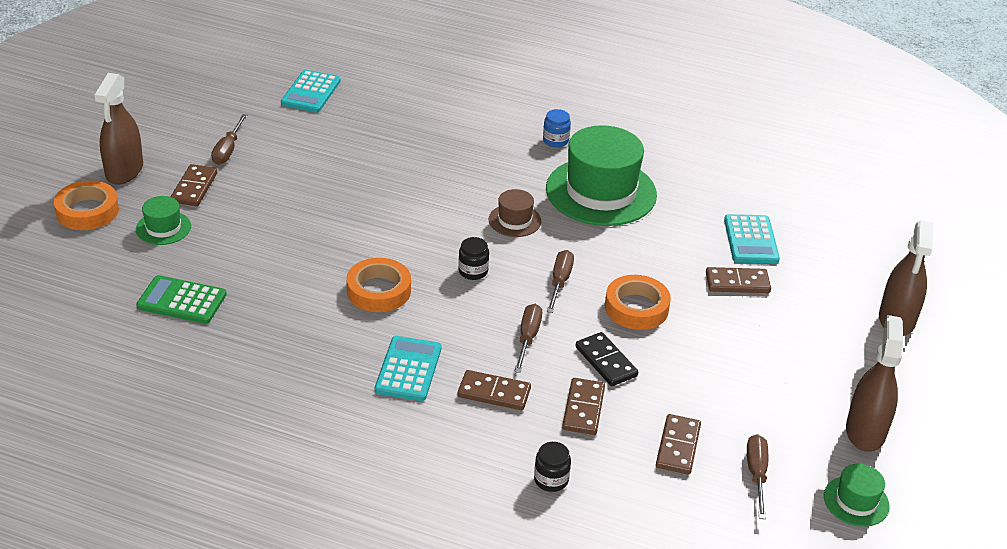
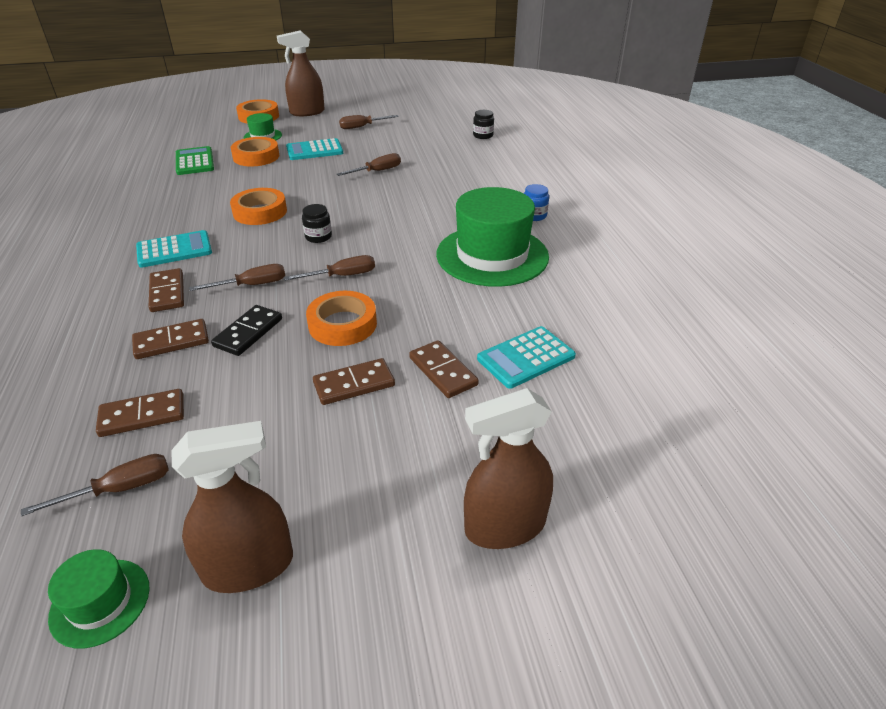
camera: 60 degrees right, 0 degrees up
brown domino [171,164,217,206] -> brown domino moved to [313,358,395,405]
turquoise calculator [281,70,341,112] -> turquoise calculator moved to [286,138,343,160]
brown hat [489,189,541,237] -> none
black jar [534,442,571,492] -> black jar moved to [473,110,494,139]
none -> orange tape [231,137,279,167]
none -> brown screwdriver [337,153,401,176]

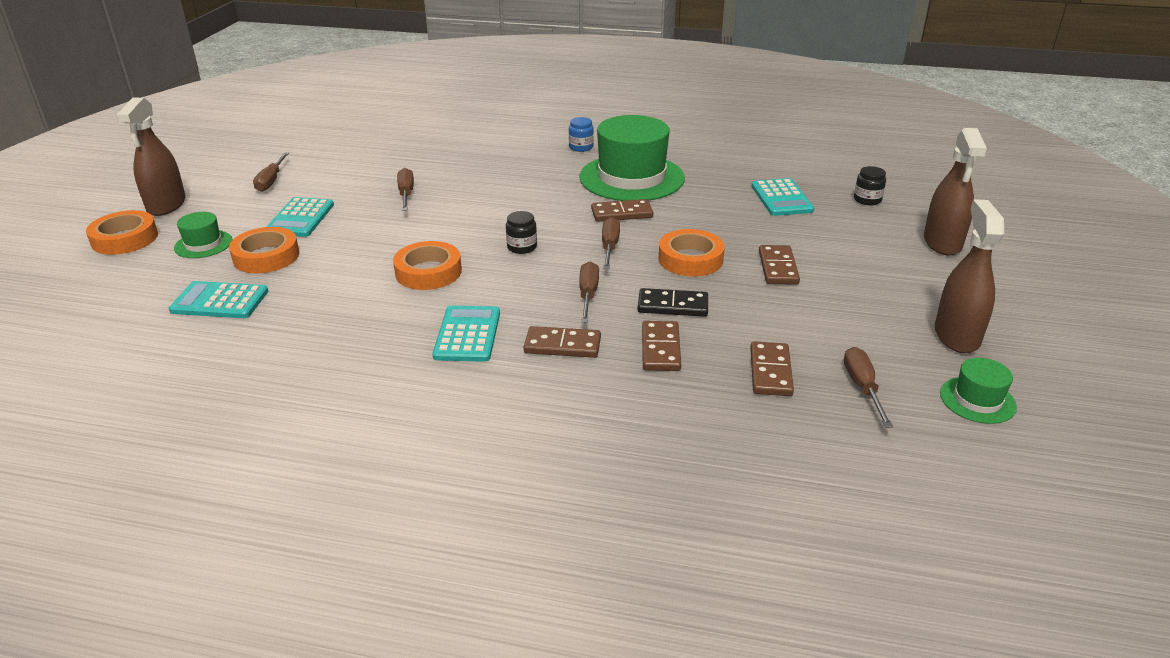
camera: 65 degrees left, 5 degrees down
green calculator [176,146,214,175] -> turquoise calculator [169,281,268,318]
black domino [211,305,282,356] -> black domino turned 45 degrees counterclockwise [638,288,708,317]
brown domino [409,340,479,398] -> brown domino moved to [591,199,653,222]
black jar [473,110,494,139] -> black jar moved to [854,166,886,205]

